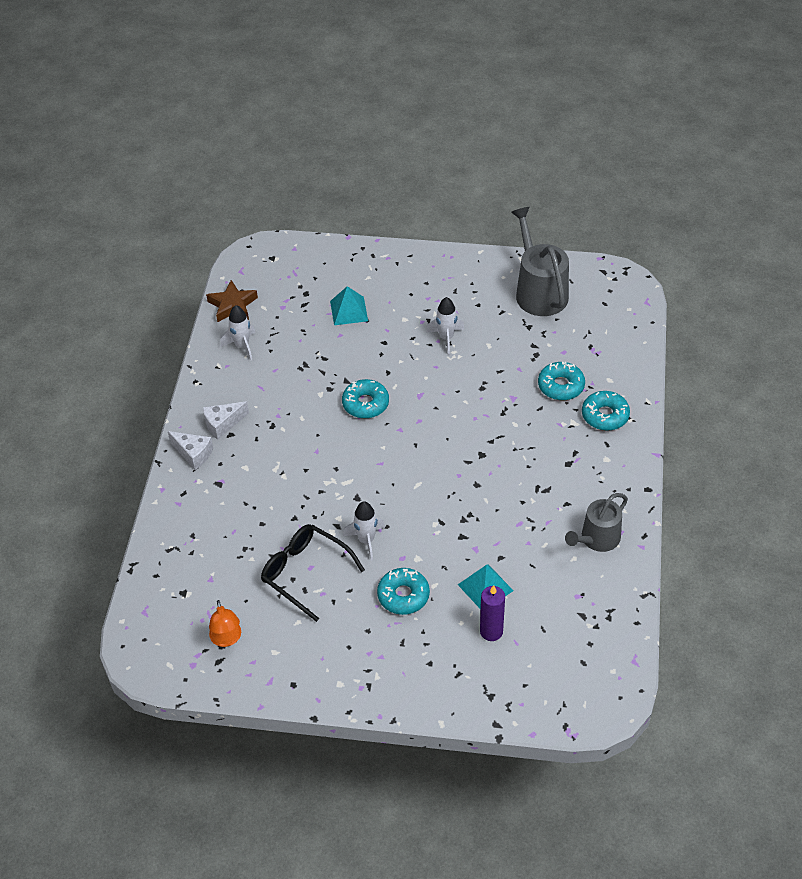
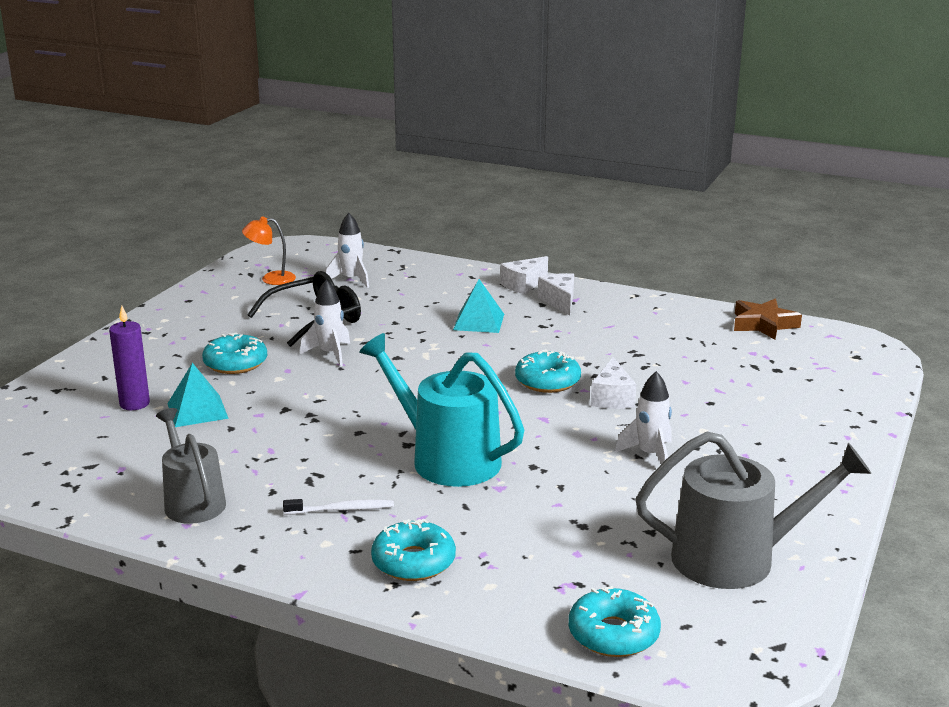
camera: 105 degrees right, 25 degrees down
white rocket [220,305,256,360] -> white rocket moved to [326,213,369,288]
turquoise pyramid [330,286,368,325] -> turquoise pyramid moved to [453,279,504,333]
turquoise donut [538,362,585,400] -> turquoise donut moved to [569,586,661,657]
none -> white toothbrush [283,499,394,515]
none -> turquoise watering can [359,333,524,487]
none -> white cheese [591,357,636,409]

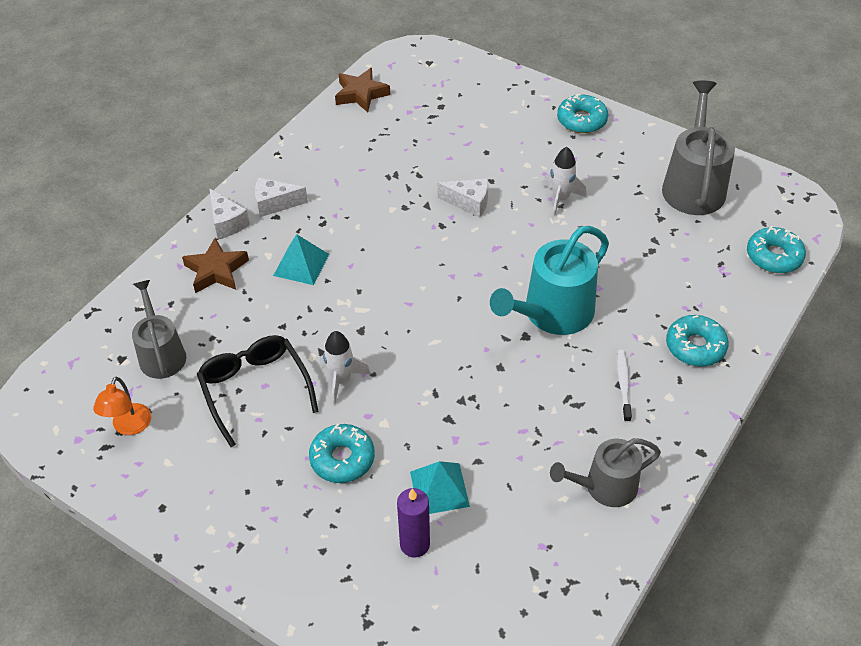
camera: 80 degrees left, 25 degrees up
white rocket [326,213,369,288] -> grey watering can [132,280,186,379]
turquoise donut [515,349,581,393] -> turquoise donut moved to [557,93,608,133]
none -> brown star [182,238,249,293]

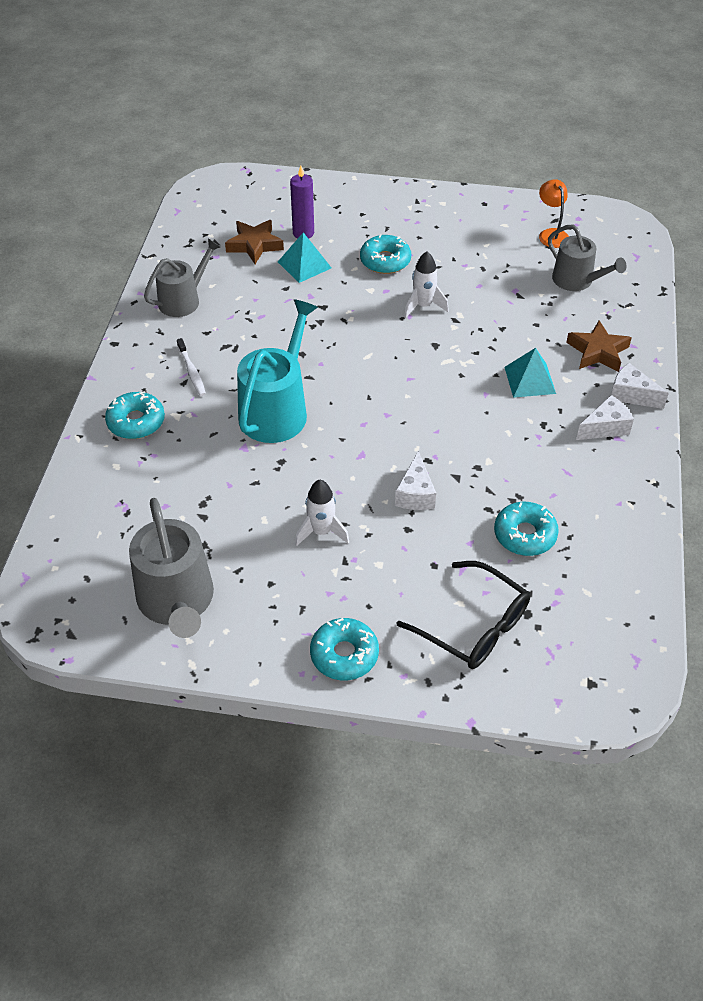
camera: 155 degrees right, 0 degrees up
black glasses [197,335,319,447] -> black glasses moved to [397,561,530,669]
brown star [335,68,390,112] -> brown star moved to [225,220,284,264]
white cheese [438,178,488,218] -> white cheese turned 75 degrees counterclockwise [395,451,436,510]
turquoise donut [747,226,806,273] -> turquoise donut moved to [494,502,559,556]

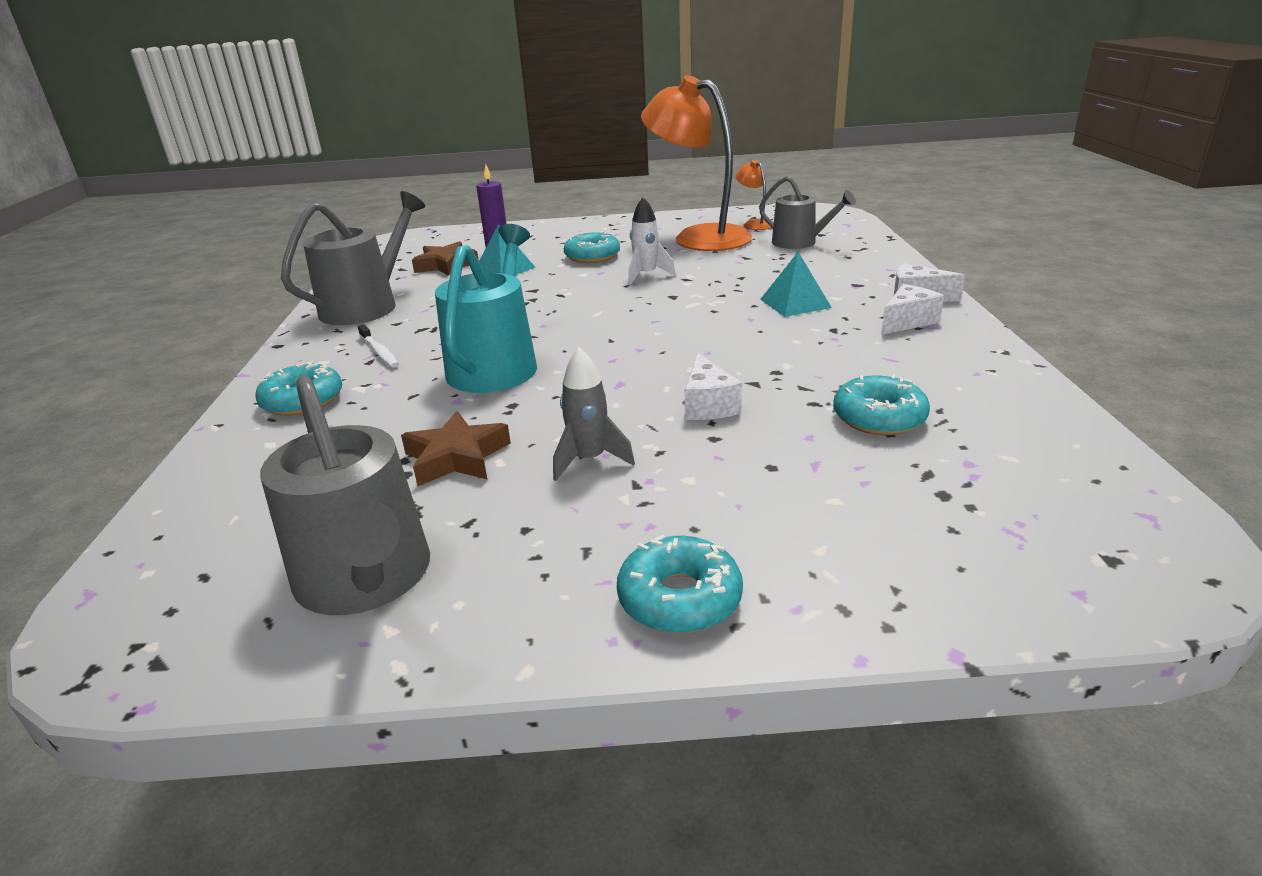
camera: 10 degrees left, 20 degrees down
grey watering can [144,239,220,317] -> grey watering can [281,191,425,325], size x1.53
white rocket [295,480,349,546] -> grey rocket [553,348,635,481]
black glasses [397,561,530,669] -> none
brown star [566,320,632,372] -> brown star moved to [401,411,511,486]
none -> orange lamp [641,75,752,251]

